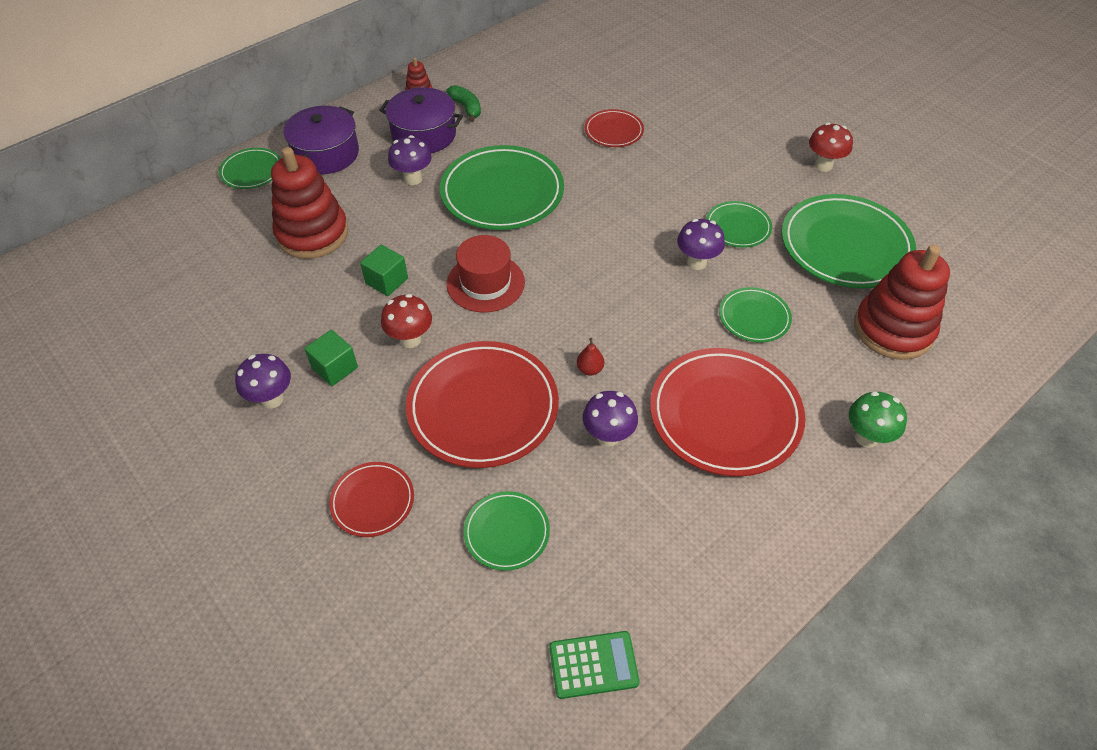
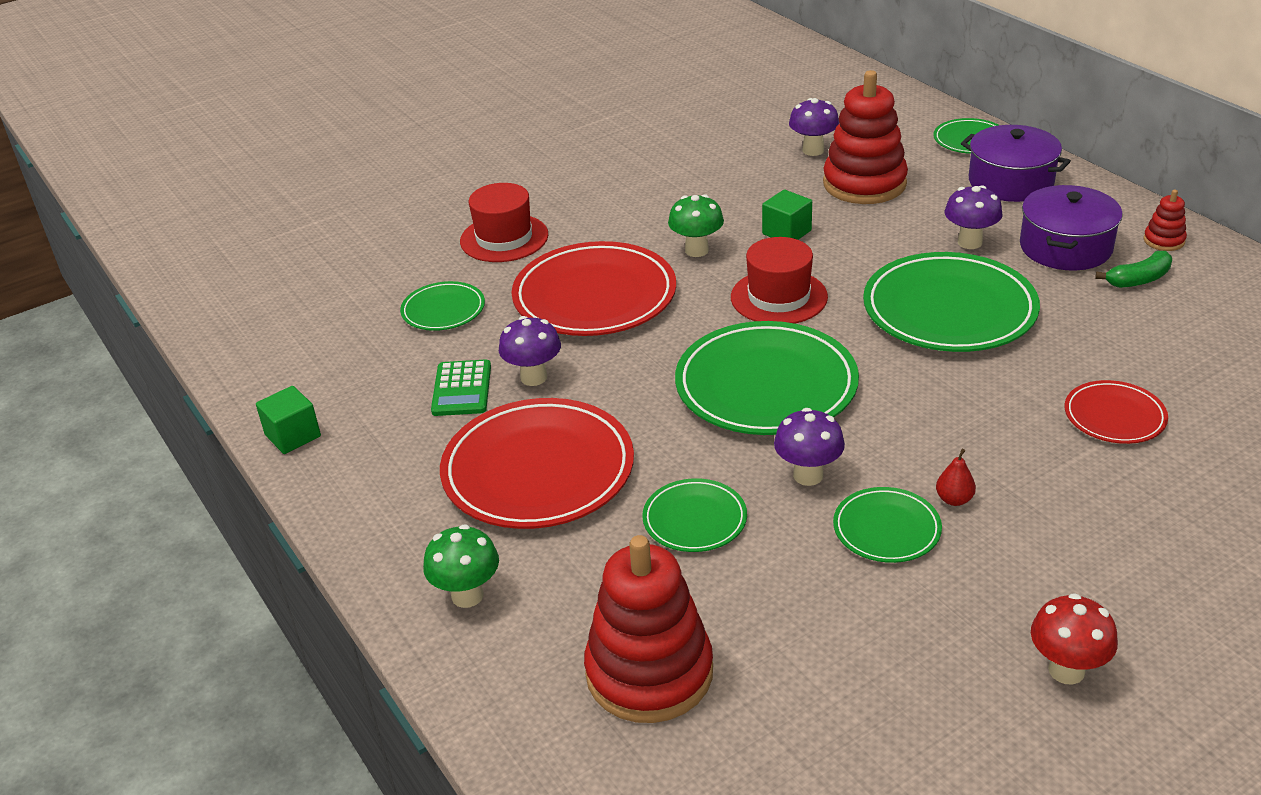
camera: 100 degrees right, 15 degrees down
purple mushroom [235,354,291,409] -> purple mushroom moved to [789,98,839,156]
green cube [304,330,358,386] -> green cube moved to [256,386,321,454]
red plate [329,462,414,537] -> red hat [460,183,548,262]
red mushroom [381,294,432,348] -> green mushroom [668,194,724,257]
green calculator [549,631,640,699] -> green calculator moved to [431,359,491,416]
red pear [577,338,604,375] -> red pear moved to [936,449,976,506]
green plate [782,194,916,288] -> green plate moved to [675,321,859,435]

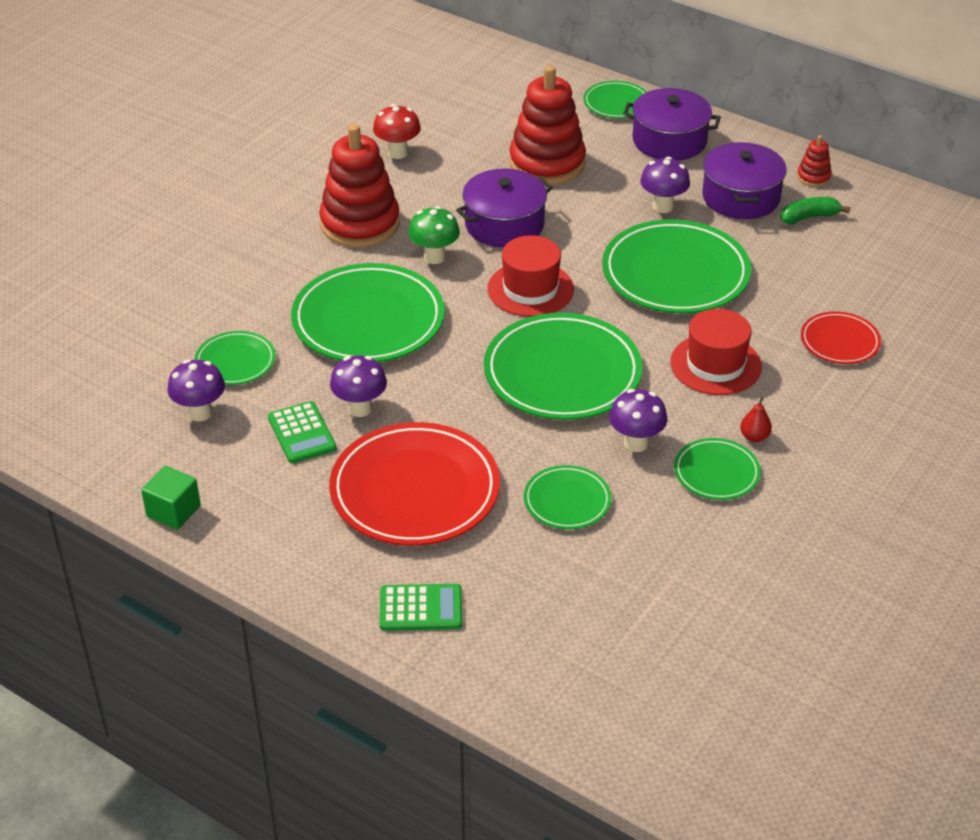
camera: 25 degrees left, 5 degrees up
green mushroom [423,524,499,608] -> green calculator [380,584,462,631]
red hat [460,183,548,262] -> red hat moved to [670,309,762,395]
red plate [512,241,676,336] -> green plate [291,263,445,362]
red stacking toy [584,535,713,723] -> red stacking toy moved to [319,124,400,248]
green cube [762,190,812,240] -> purple pot [456,168,553,248]
purple mushroom [789,98,839,156] -> purple mushroom moved to [167,360,225,421]
red mushroom [1031,593,1118,684] -> red mushroom moved to [373,104,421,159]
green banana [1095,251,1172,288] -> green banana turned 150 degrees counterclockwise [780,197,850,224]

